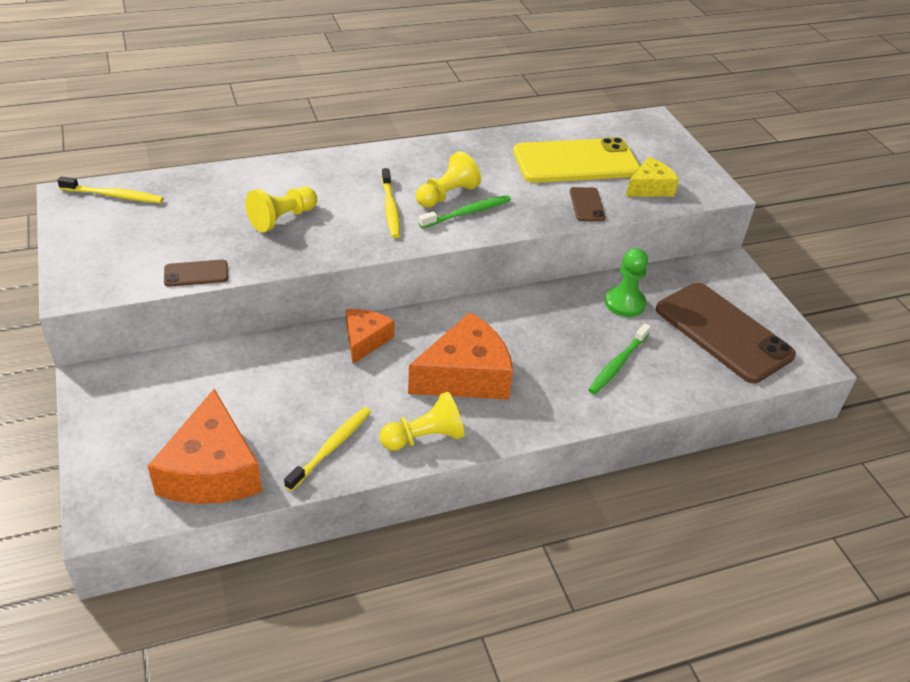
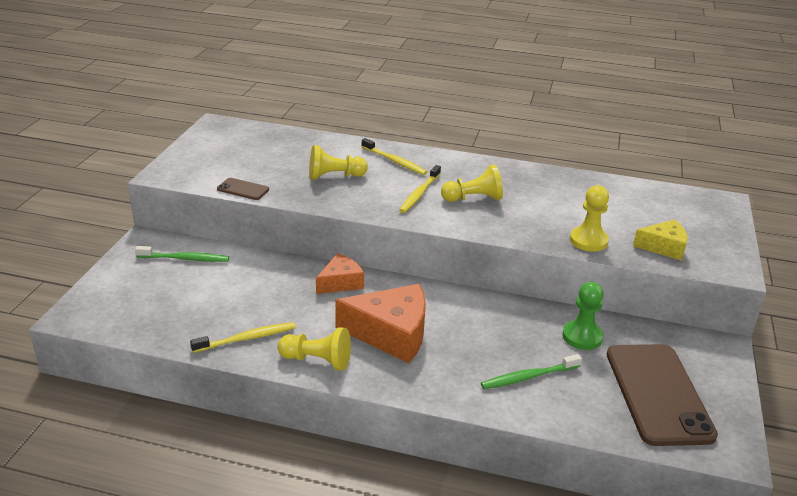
camera: 35 degrees right, 10 degrees down
yellow toothbrush [57,176,164,203] -> yellow toothbrush moved to [361,138,427,175]
orange cheese [148,389,262,504] -> none
green toothbrush [418,195,511,228] -> green toothbrush moved to [135,246,229,262]
yellow phone [513,137,640,183] -> none
brown phone [570,187,606,221] -> yellow pawn [570,185,609,252]

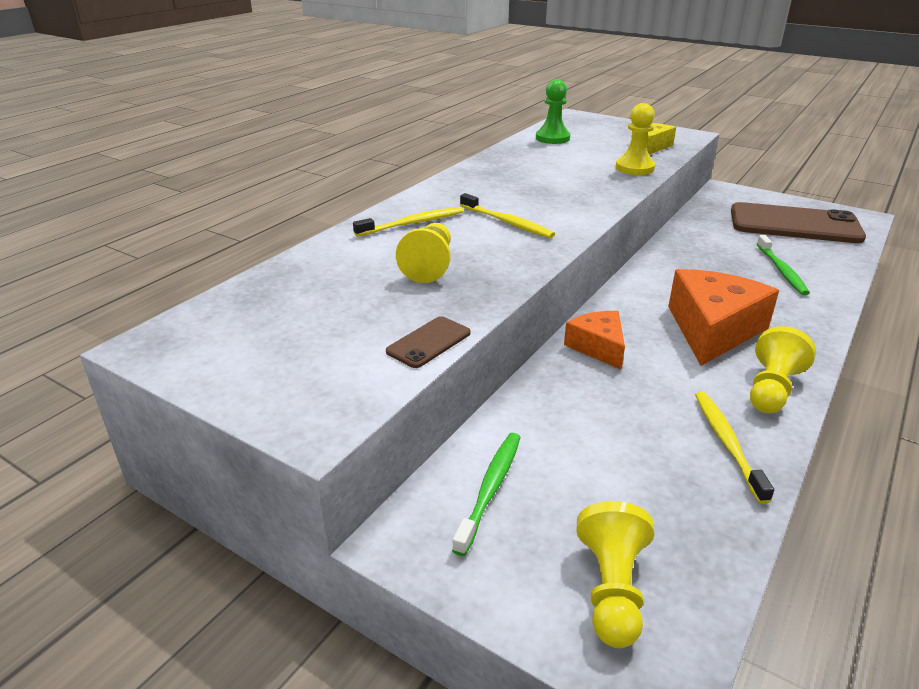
camera: 70 degrees left, 0 degrees up
yellow pawn [441,165,503,202] -> yellow pawn moved to [577,501,654,648]
green pawn [562,282,604,350] -> green pawn moved to [536,79,570,144]

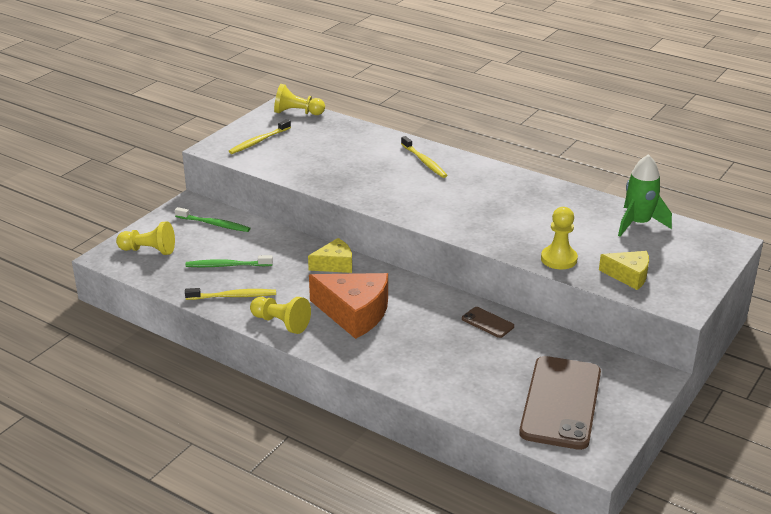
camera: 90 degrees right, 0 degrees up
brown phone [386,316,470,368] -> brown phone moved to [462,307,514,338]
yellow pawn [396,223,451,283] -> yellow pawn moved to [274,84,325,115]
yellow toothbrush [460,193,555,238] -> yellow toothbrush moved to [229,119,291,154]
green pawn [536,79,570,144] -> green rocket [618,154,672,236]
orange cheese [564,311,625,369] -> yellow cheese [308,238,352,273]
green toothbrush [757,235,810,295] -> green toothbrush moved to [185,255,273,267]

